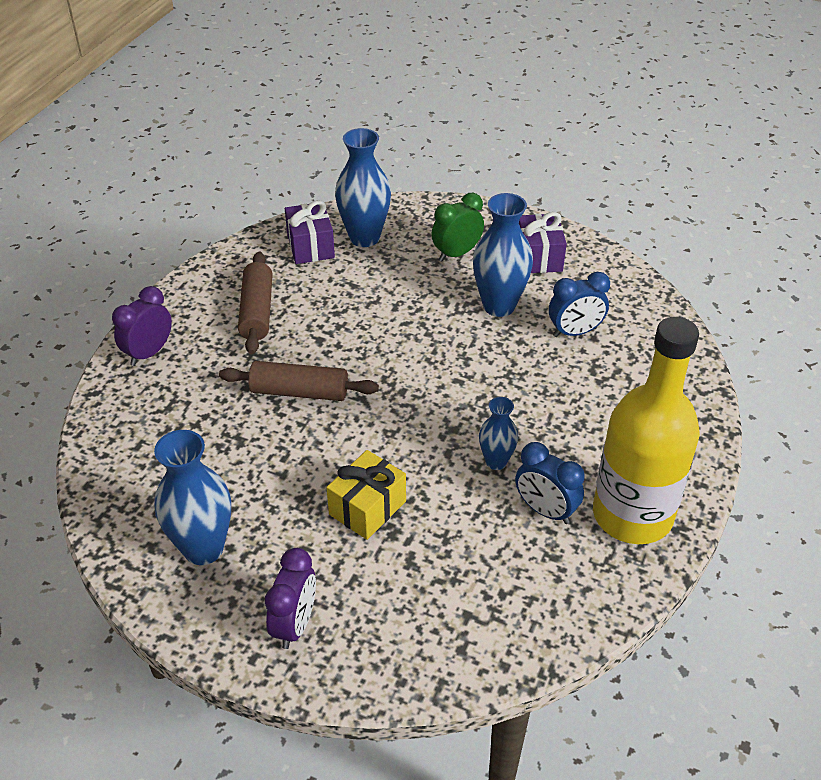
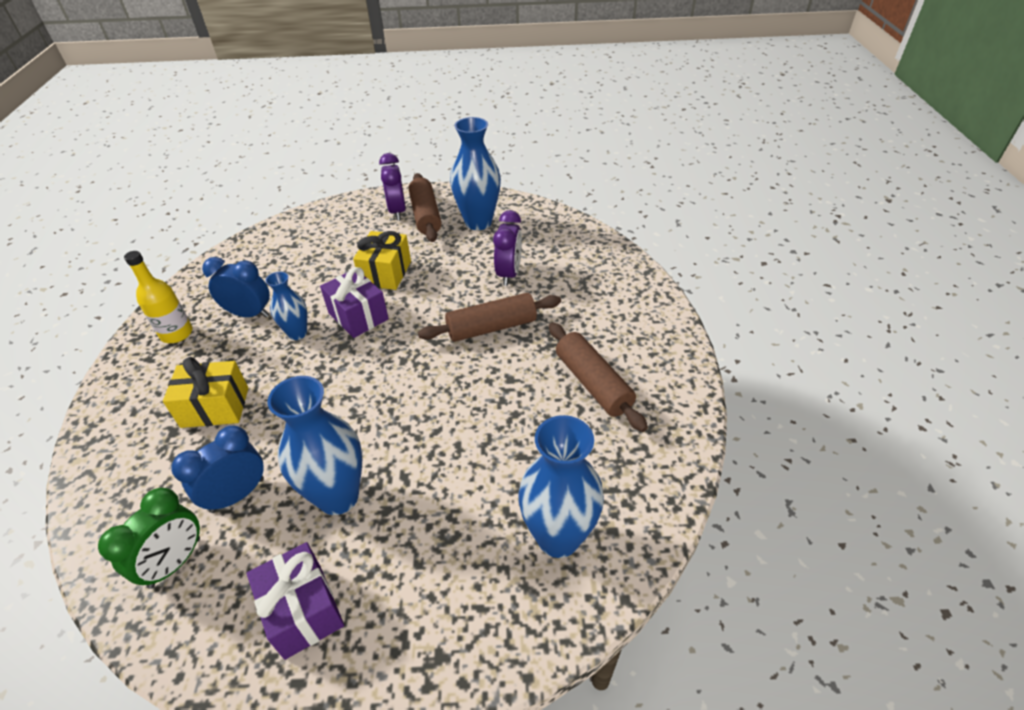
camera: 155 degrees right, 0 degrees up
purple clock [112,286,172,366] -> purple clock moved to [493,210,522,286]
purple gift [285,200,335,264] -> purple gift moved to [320,267,389,338]
green clock [431,193,484,261] -> green clock moved to [98,488,200,589]
yellow bottle [593,317,700,544] -> yellow bottle [124,251,192,343], size x0.47
none -> yellow gift [163,357,248,428]
none -> brown rolling pin [409,173,442,242]

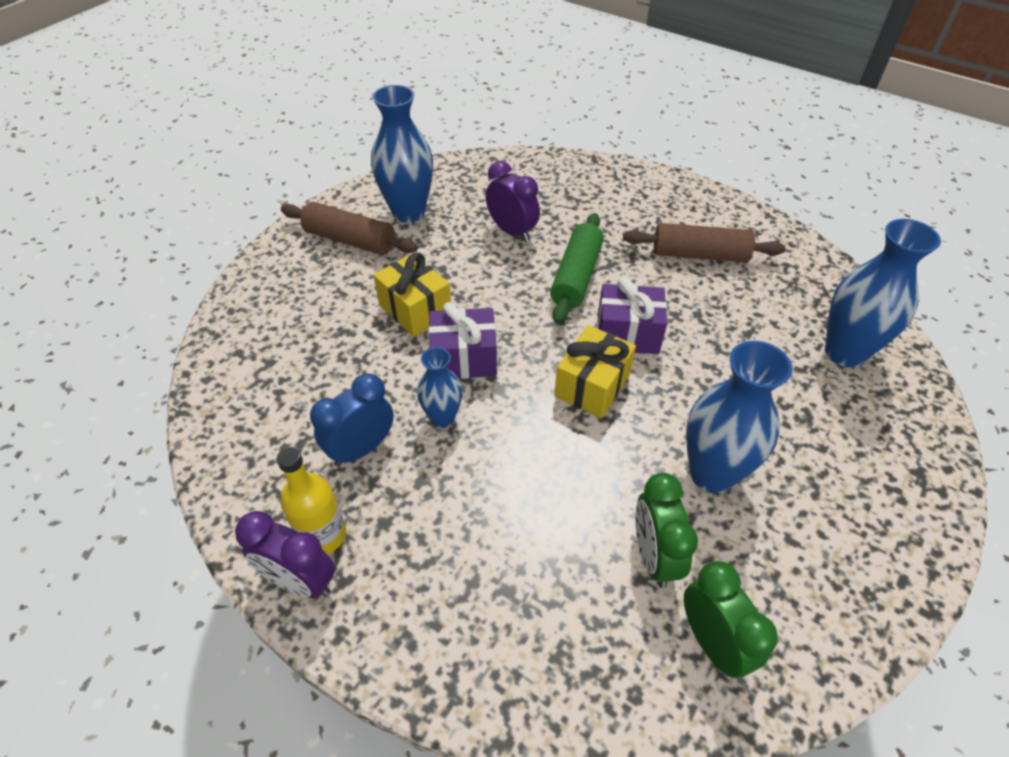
camera: 55 degrees left, 5 degrees up
yellow gift [163,357,248,428] -> yellow gift moved to [554,325,636,418]
blue clock [171,426,264,513] -> green clock [635,473,698,588]
purple gift [247,542,344,660] -> purple gift moved to [597,277,667,354]
purple clock [379,153,406,220] -> purple clock moved to [235,511,335,598]
brown rolling pin [418,293,561,342] -> green rolling pin [550,213,603,324]

